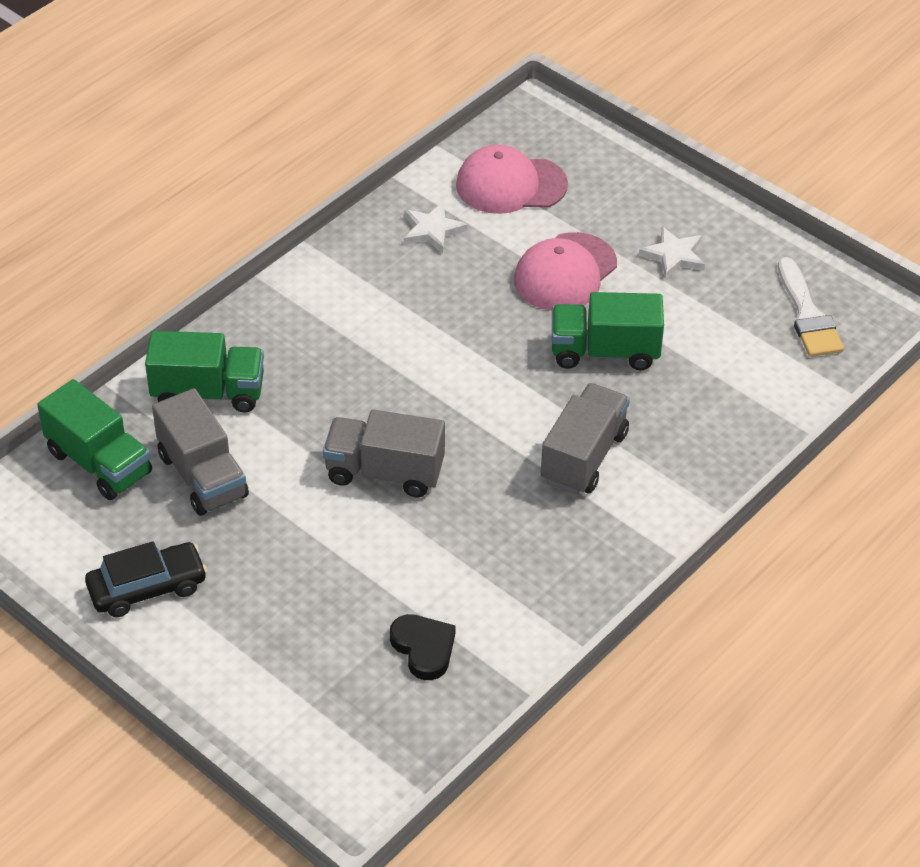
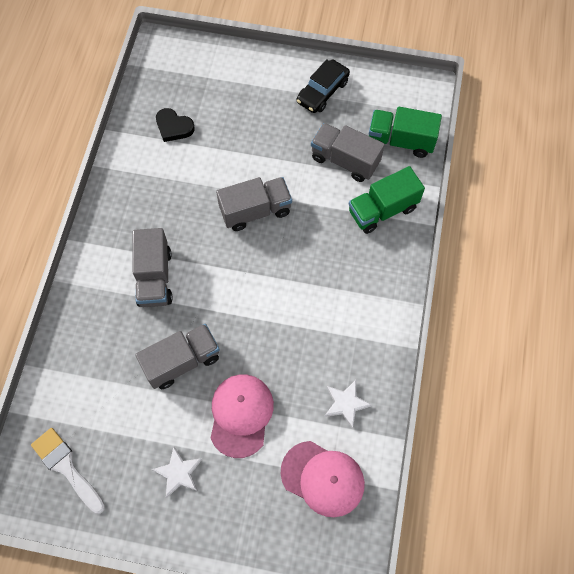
camera: 150 degrees right, 20 degrees up
pink cap [456,145,568,214] -> pink cap turned 60 degrees clockwise [280,441,365,517]
green truck [552,292,664,370] -> grey truck [135,324,220,389]

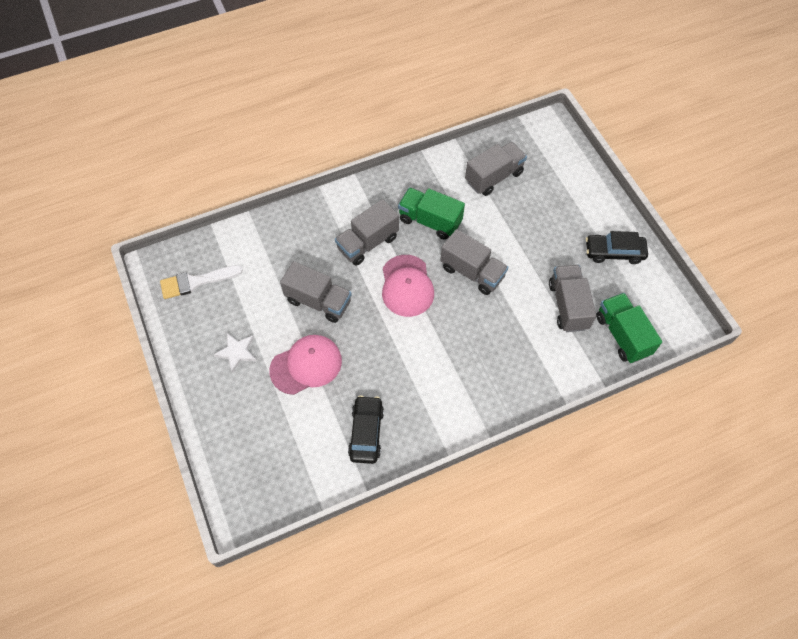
camera: 55 degrees right, 5 degrees down
white brush [31,428,105,514] -> white brush turned 120 degrees counterclockwise [160,265,243,299]
black heart [156,108,195,142] -> grey truck [465,142,527,196]
pink cap [280,441,365,517] -> pink cap moved to [382,255,434,317]
white star [324,380,372,429] -> black car [348,395,384,464]
green truck [349,166,425,234] -> green truck moved to [398,188,465,240]

